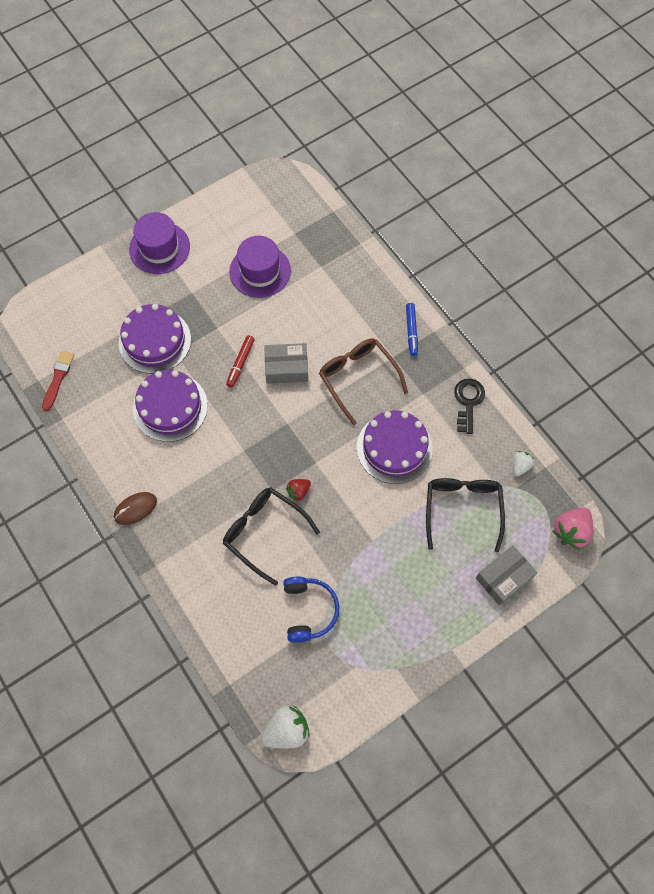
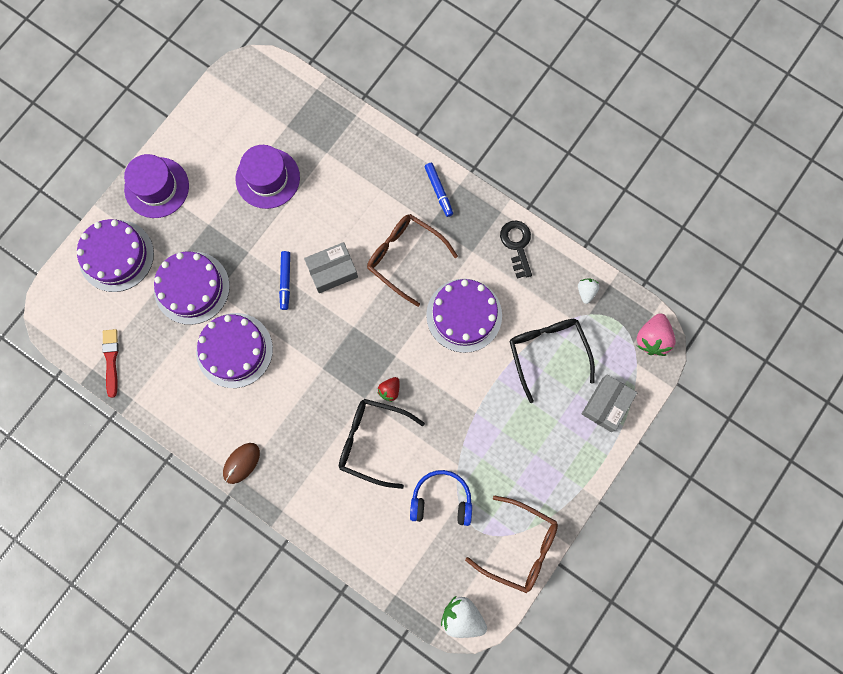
camera: 20 degrees left, 10 degrees up
red marker [226,335,255,388] -> blue marker [279,251,290,310]
white strawberry [261,706,310,749] -> white strawberry turned 105 degrees counterclockwise [441,596,487,638]
blue headphones [283,577,339,643] -> blue headphones turned 60 degrees counterclockwise [410,470,472,526]
none -> purple cake [77,219,154,292]
none -> brown glasses [465,495,558,593]

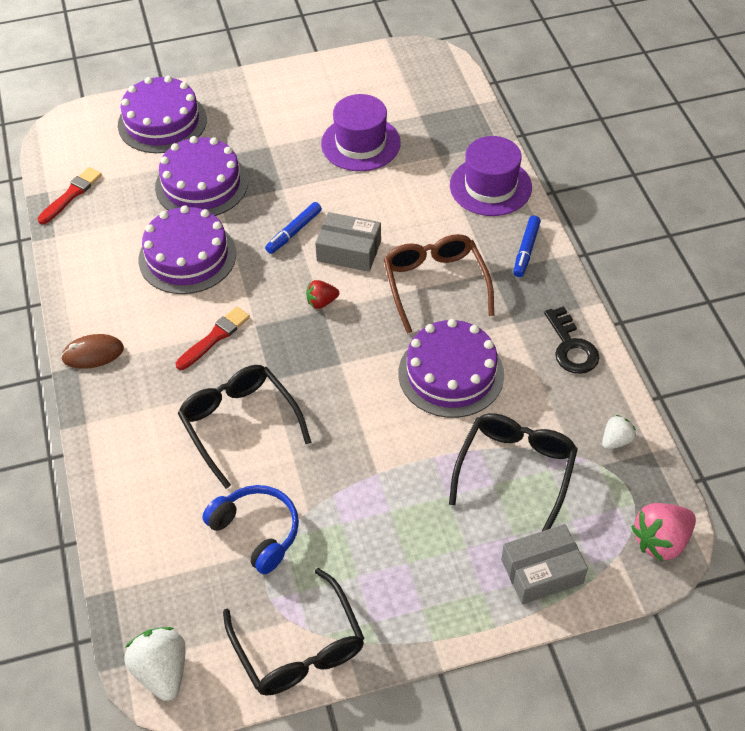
camera: 40 degrees right, 25 degrees down
purple hat [124,154,189,218] -> purple hat moved to [450,136,532,216]
red strawberry [377,377,400,402] -> red strawberry moved to [306,280,339,309]
brown glasses [465,495,558,593] -> black glasses [223,568,365,696]
black key [500,221,532,279] -> black key turned 135 degrees clockwise [544,306,599,374]
none -> red brush [176,307,250,370]

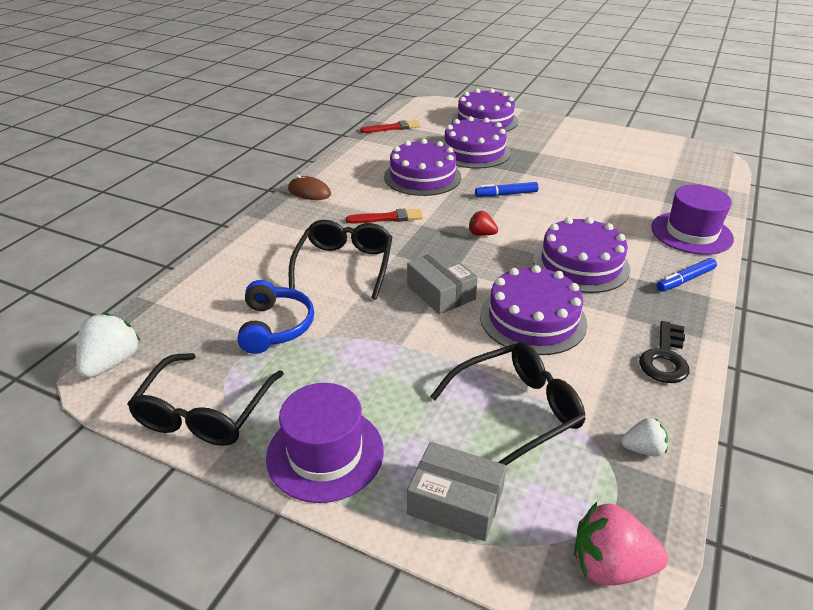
camera: 40 degrees right, 15 degrees down
grey box [315,212,381,272] -> grey box moved to [407,249,478,315]
purple hat [321,94,401,171] -> purple hat moved to [266,383,384,503]
brown glasses [384,234,494,334] -> purple cake [533,217,630,293]

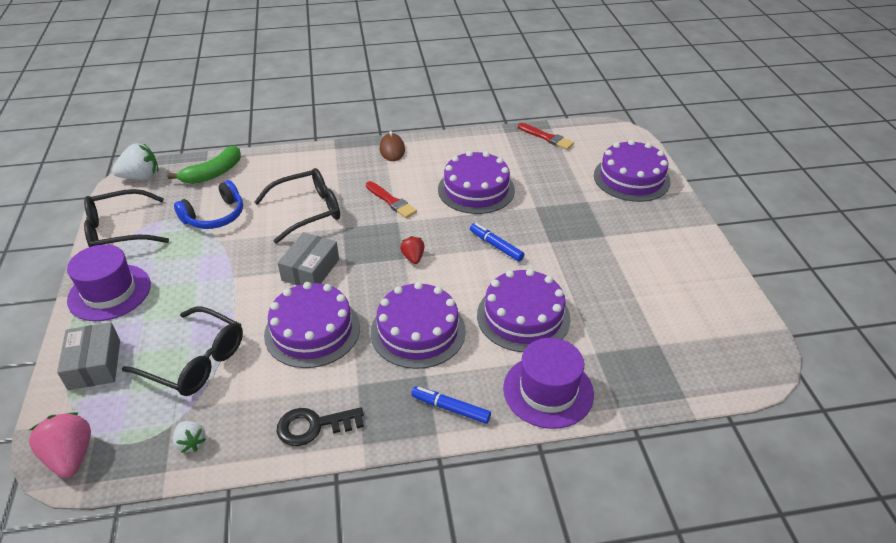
camera: 55 degrees right, 5 degrees up
purple cake [443,116,511,169] -> purple cake moved to [477,269,571,352]
none -> green banana [167,146,241,184]

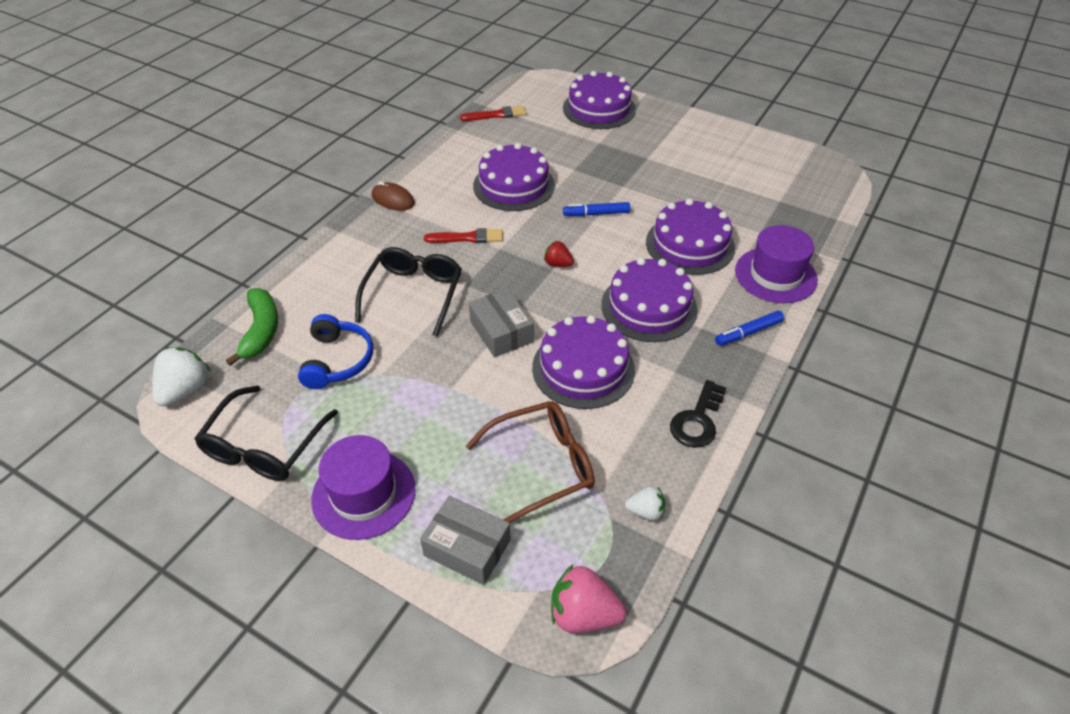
camera: 50 degrees left, 5 degrees up
black glasses [122,307,243,396] -> brown glasses [466,401,595,523]

